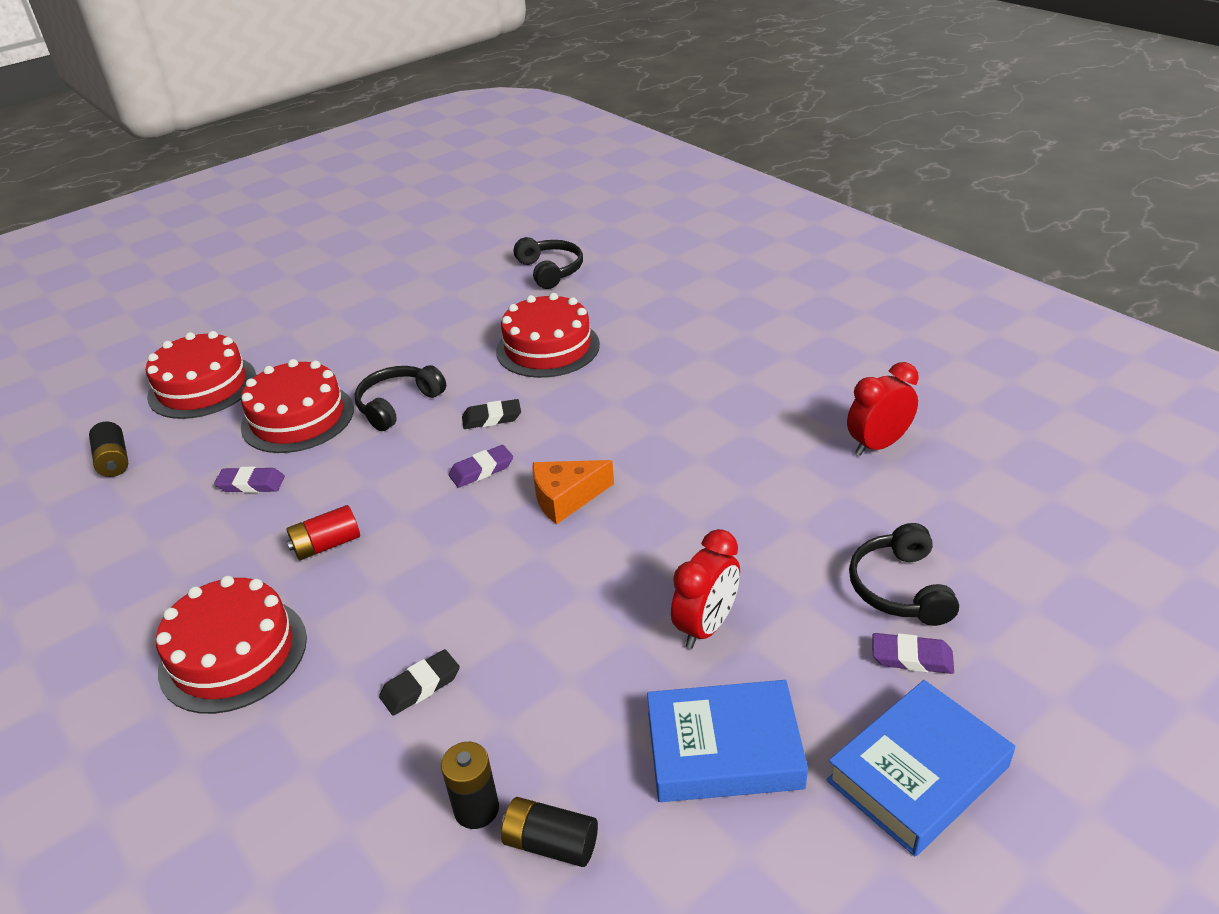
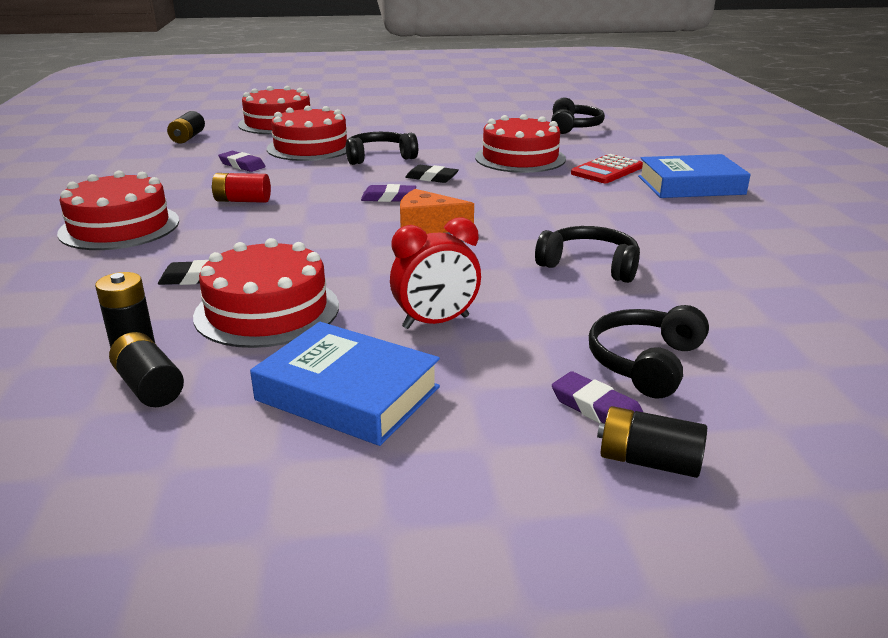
camera: 30 degrees right, 10 degrees down
blue book [826,680,1015,856] -> blue book moved to [638,154,751,198]
red clock [847,362,919,456] -> none
none -> red cake [193,238,339,348]
none -> black headphones [535,226,640,283]
none -> red calculator [571,154,643,183]
none -> black battery [597,406,707,478]

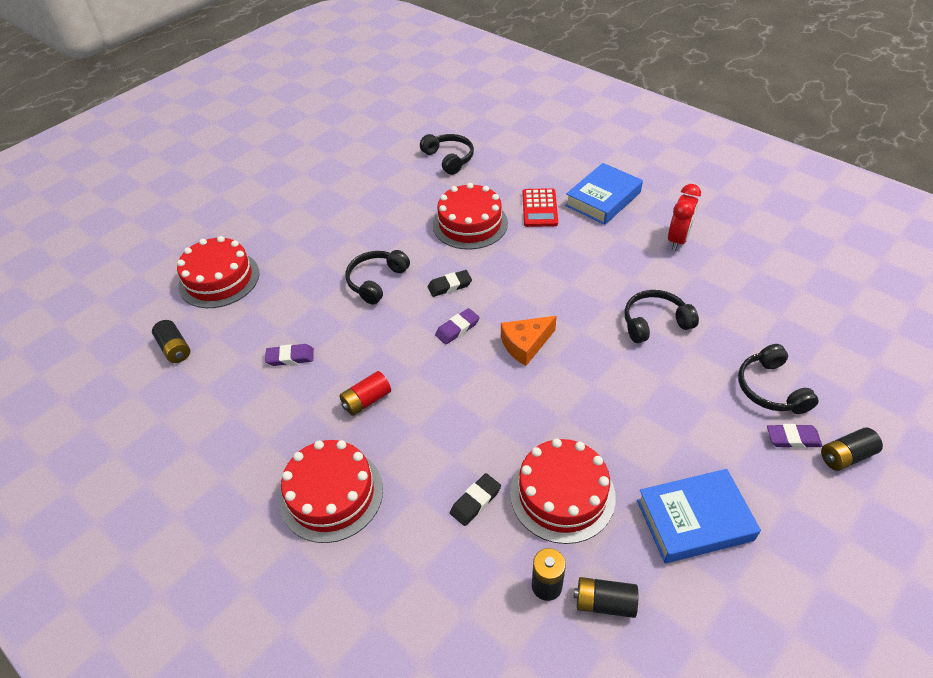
camera: 40 degrees left, 20 degrees up
red cake [267,105,348,161] -> none
red clock [390,217,481,329] -> red clock moved to [668,184,701,251]

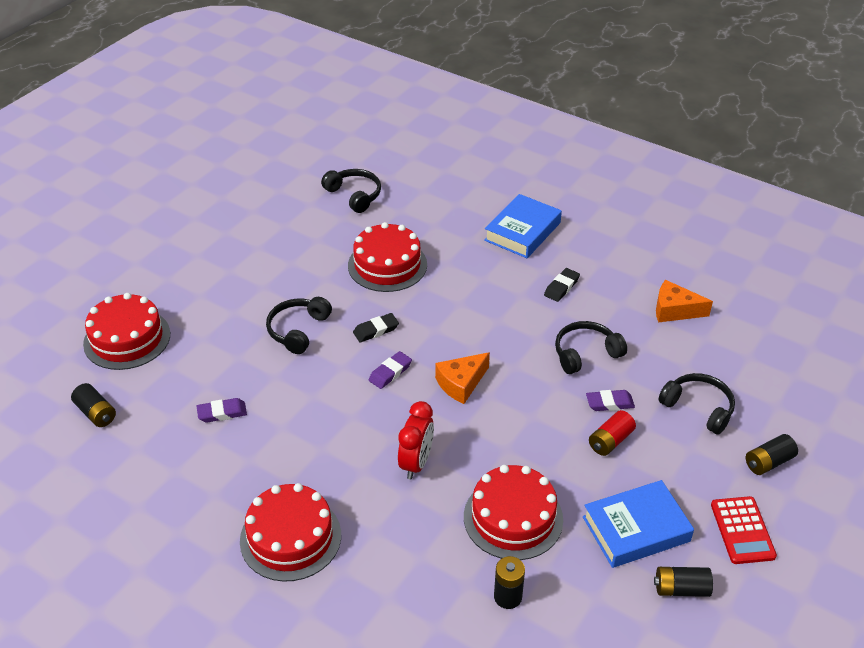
camera: 10 degrees left, 5 degrees down
red battery [339,371,391,416] -> red battery moved to [589,410,636,456]
black eraser [450,473,501,526] -> black eraser moved to [544,268,580,302]
red calculator [522,188,558,227] -> red calculator moved to [711,496,777,564]
black battery [574,577,638,618] -> black battery moved to [654,567,713,597]
red clock [668,184,701,251] -> red clock moved to [398,401,434,480]
black headphones [738,344,819,414] -> black headphones turned 150 degrees clockwise [658,373,735,435]
purple eraser [767,424,823,448] -> purple eraser moved to [586,390,635,411]
none -> orange cheese [656,280,713,322]

